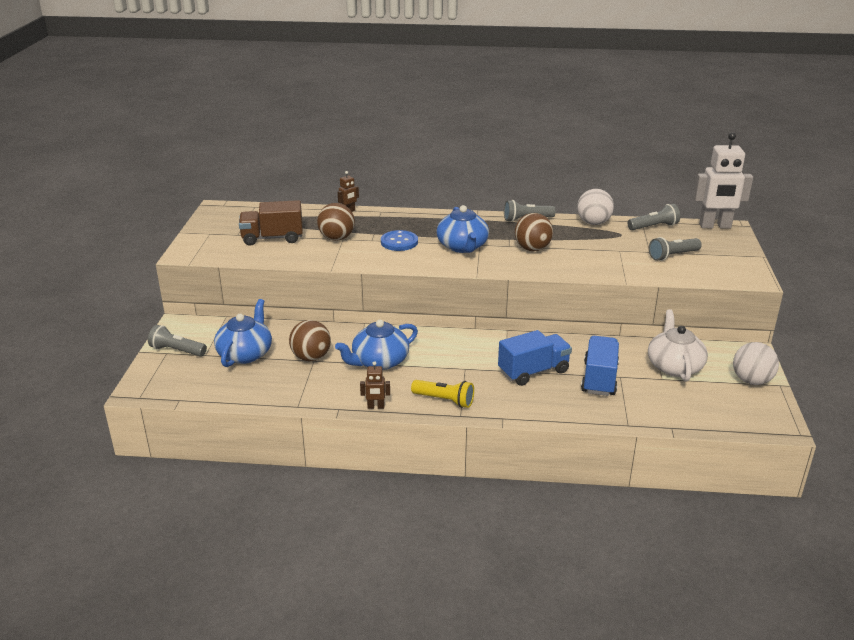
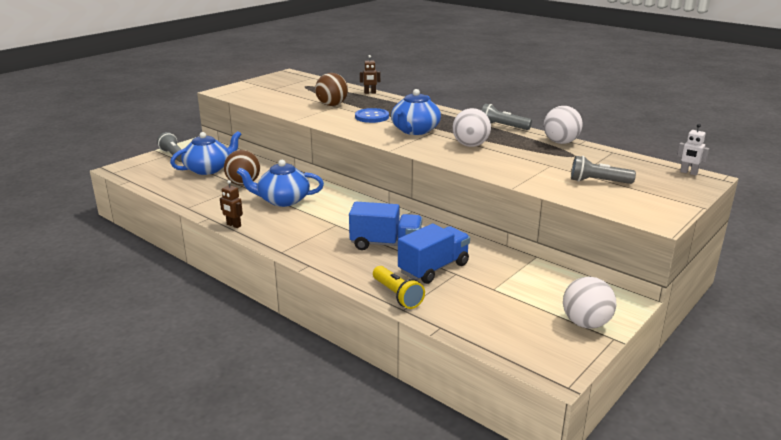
camera: 35 degrees right, 5 degrees down
brown truck [239,200,303,246] -> none
yellow flashlight [411,380,474,408] -> yellow flashlight moved to [373,266,425,309]
brown ball [515,213,553,251] -> white ball [453,108,491,147]
grey flashlight [627,204,680,230] -> none
white teapot [648,309,708,382] -> none
white robot [694,132,753,229] -> white robot [677,124,709,176], size x0.46

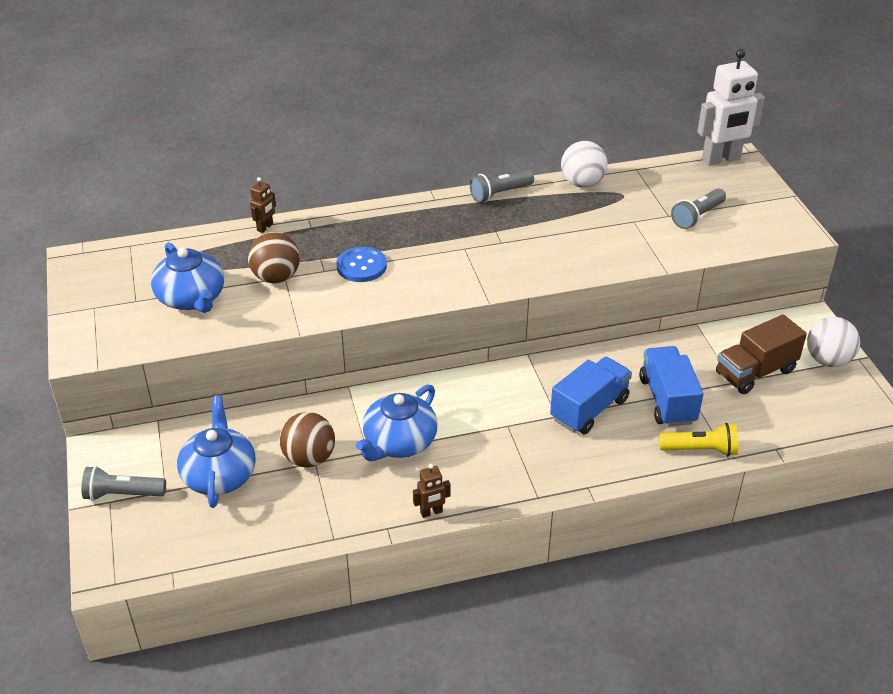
camera: 55 degrees left, 15 degrees up
blue teapot [391,89,441,135] -> blue teapot moved to [151,242,224,313]
white ball [453,108,491,147] -> none
white robot [677,124,709,176] -> white robot [697,49,765,166], size x2.18
none -> brown truck [716,315,807,394]

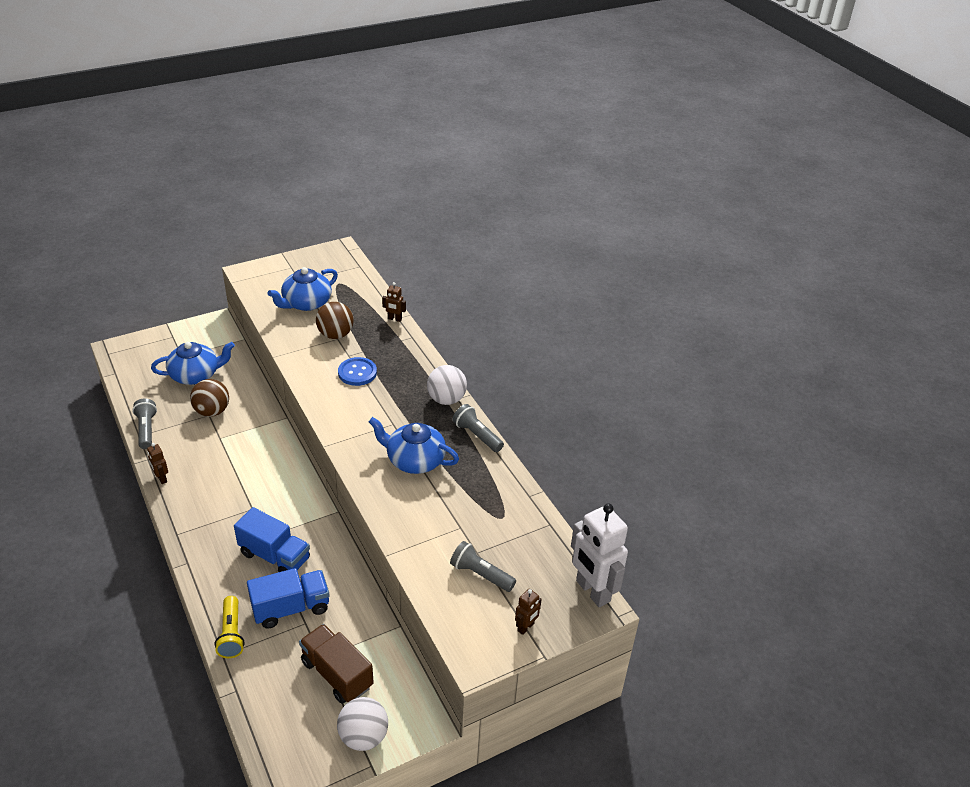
camera: 75 degrees right, 0 degrees up
grey flashlight [81,466,166,501] -> grey flashlight moved to [132,399,157,449]
blue teapot [356,385,438,461] -> blue teapot moved to [369,417,459,474]
white ball [561,141,608,188] -> white ball moved to [427,365,467,405]
none -> brown robot [515,589,542,635]

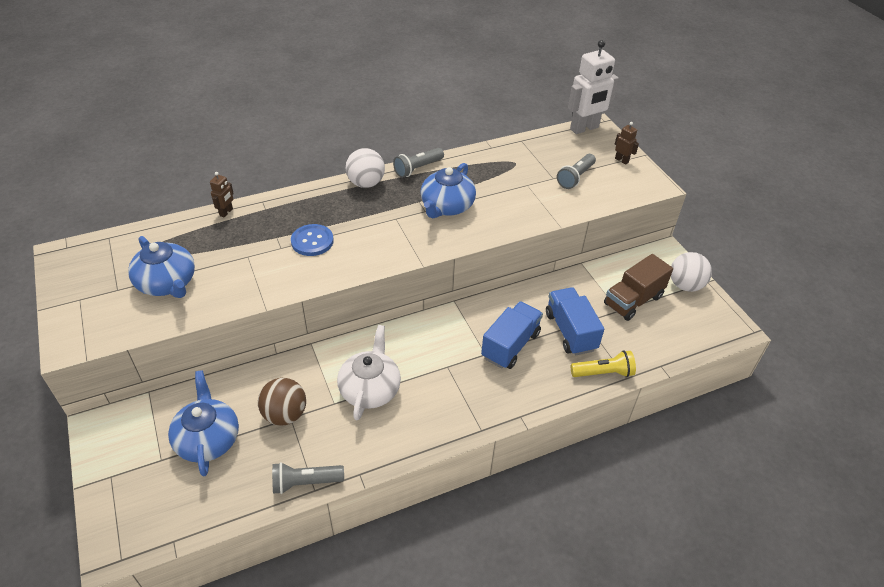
camera: 85 degrees left, 5 degrees up
brown robot [147,443,168,484] -> none
brown ball [316,302,354,339] -> none
none -> white teapot [337,325,401,420]

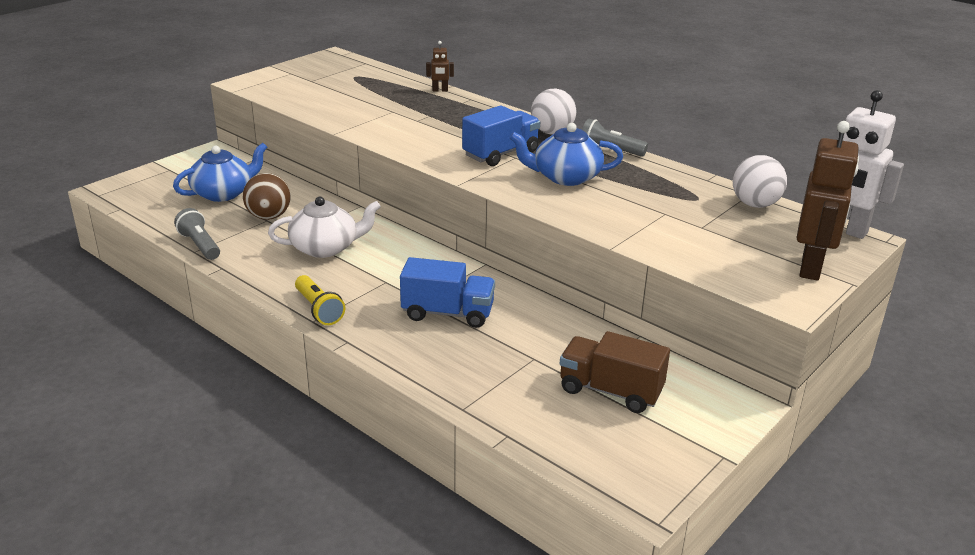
camera: 65 degrees right, 15 degrees down
blue teapot [128,236,195,298] -> none
blue button [291,224,334,256] -> none
blue truck [546,287,604,355] -> blue truck moved to [462,105,540,166]
grey flashlight [557,154,596,189] -> none
yellow flashlight [571,350,636,377] -> yellow flashlight moved to [295,275,345,325]
brown robot [615,122,639,165] -> brown robot [797,121,859,280], size x2.18
white ball [671,252,712,292] -> white ball moved to [733,155,787,208]

